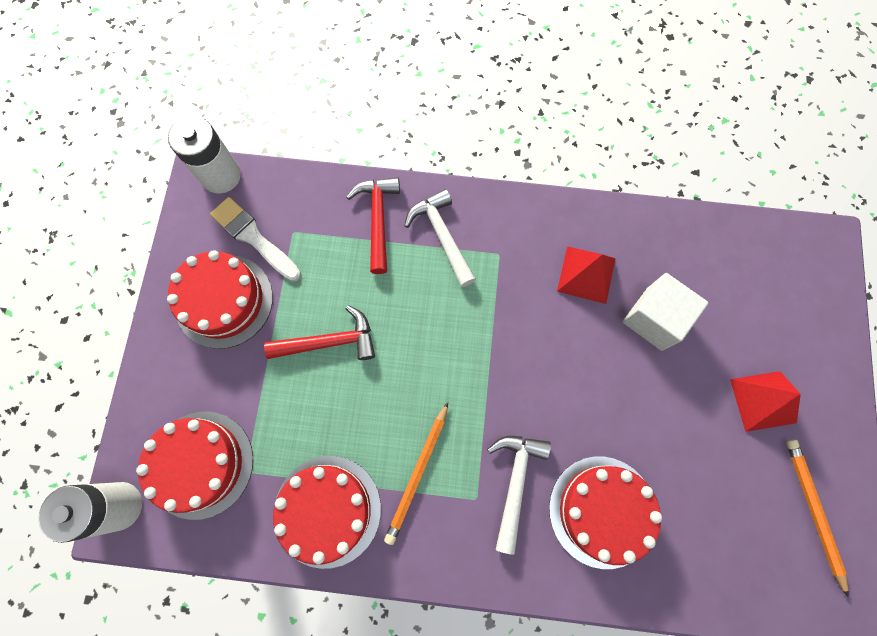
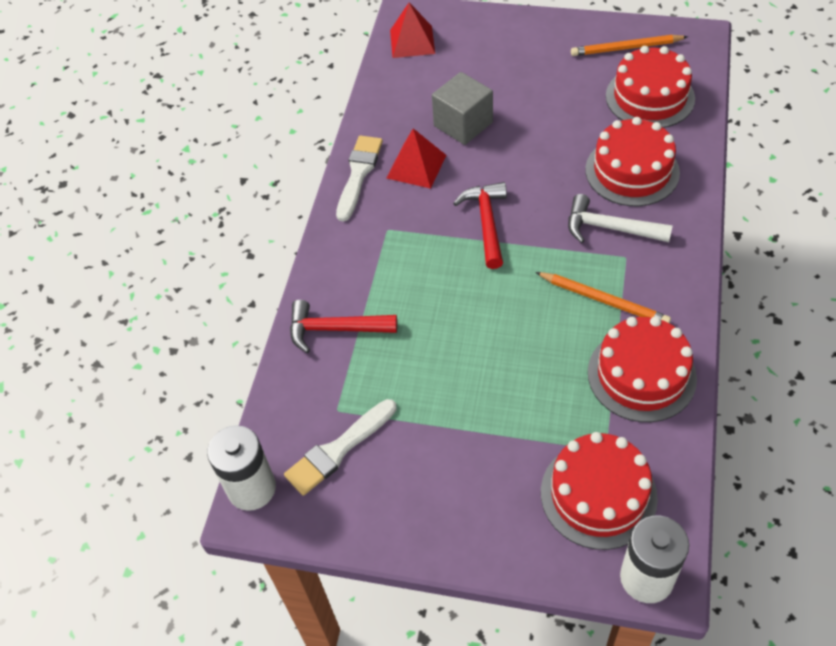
camera: 80 degrees left, 20 degrees down
red cake [167,250,273,349] -> red cake moved to [606,46,695,128]
red hammer [264,305,375,360] -> red hammer moved to [453,182,507,269]
white hammer [404,189,476,287] -> none
white cube [623,273,708,351] -> grey cube [432,72,493,145]
red pyramid [730,371,801,432] -> red pyramid moved to [390,2,435,58]
none -> white brush [336,136,383,222]

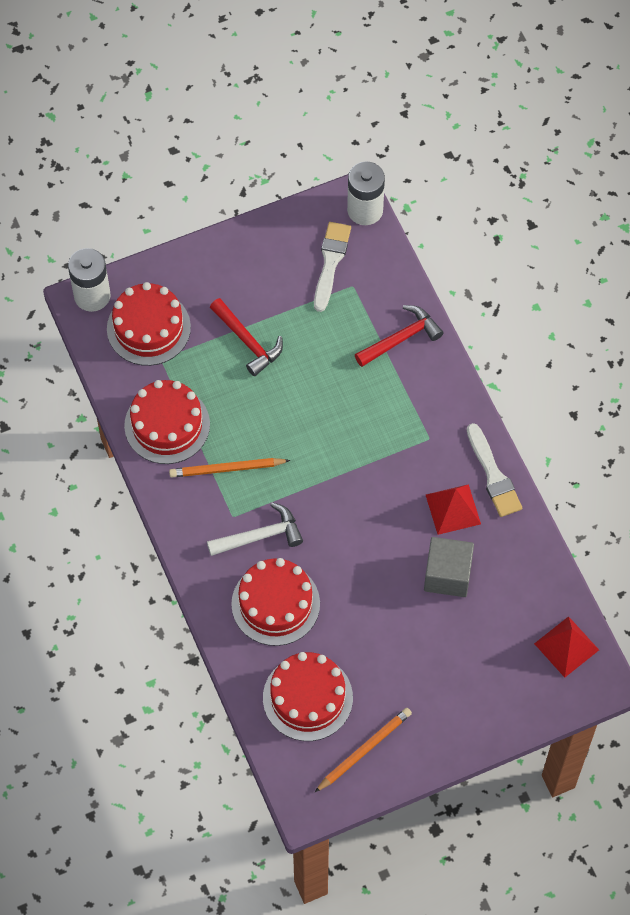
camera: 140 degrees right, 10 degrees up
red hammer [453,182,507,269] -> red hammer moved to [210,298,283,376]

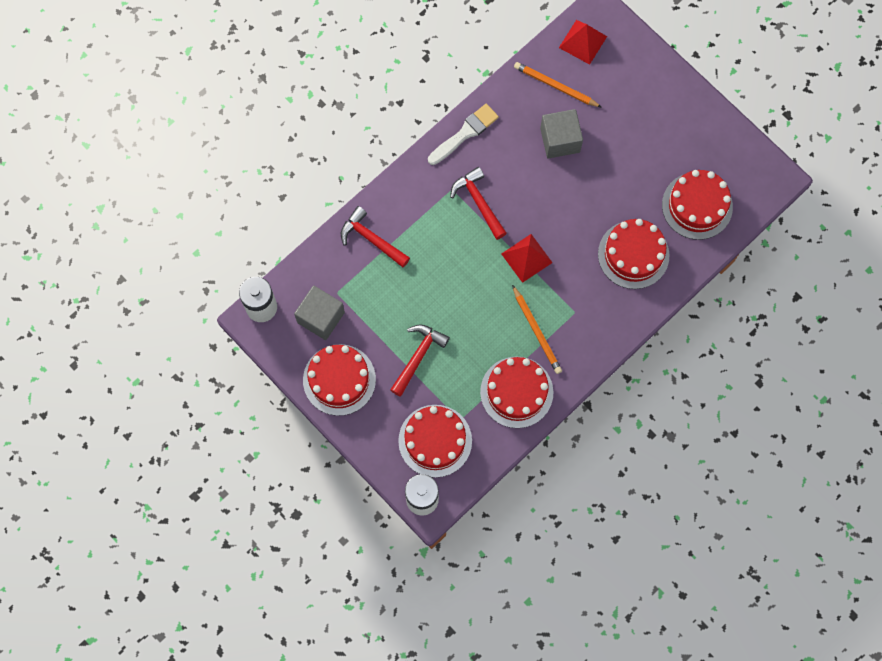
camera: 110 degrees left, 10 degrees up
white hammer [207,502,303,556] -> none
white brush [314,222,351,312] -> grey cube [294,286,345,340]
orange pencil [315,708,412,792] -> orange pencil moved to [514,62,601,107]
red pyramid [426,484,481,535] -> red pyramid moved to [501,234,553,283]
none -> red cake [303,344,376,416]
none -> red hammer [450,167,507,240]

